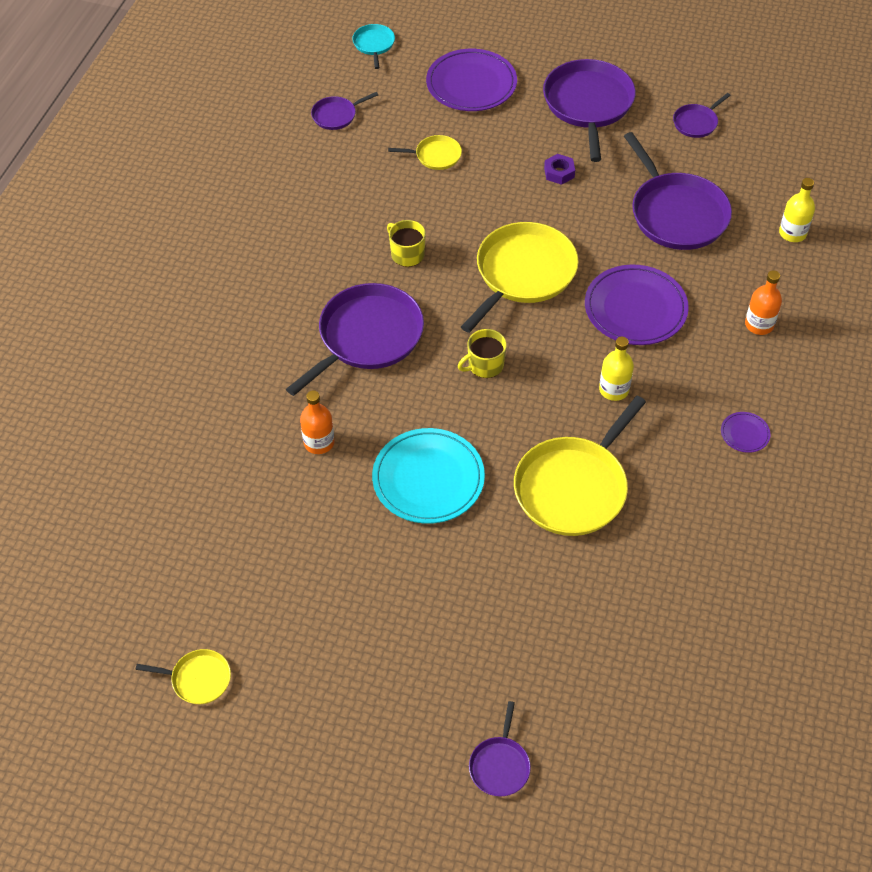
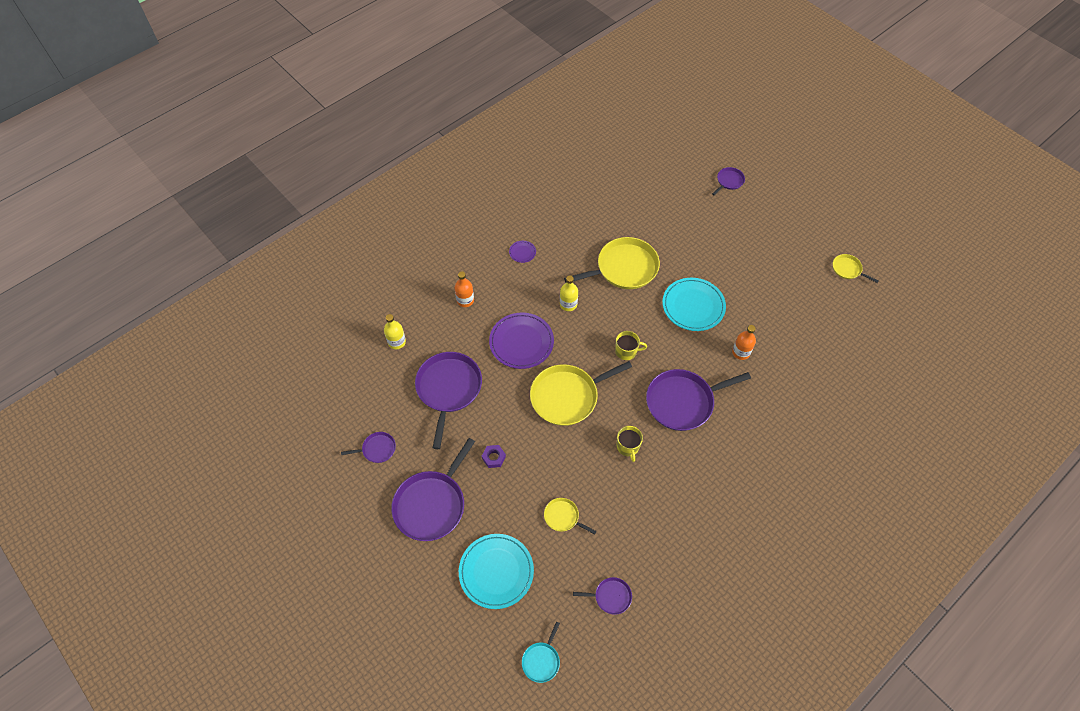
camera: 150 degrees left, 5 degrees up
purple plate [426,49,517,111] -> turquoise plate [459,534,534,609]

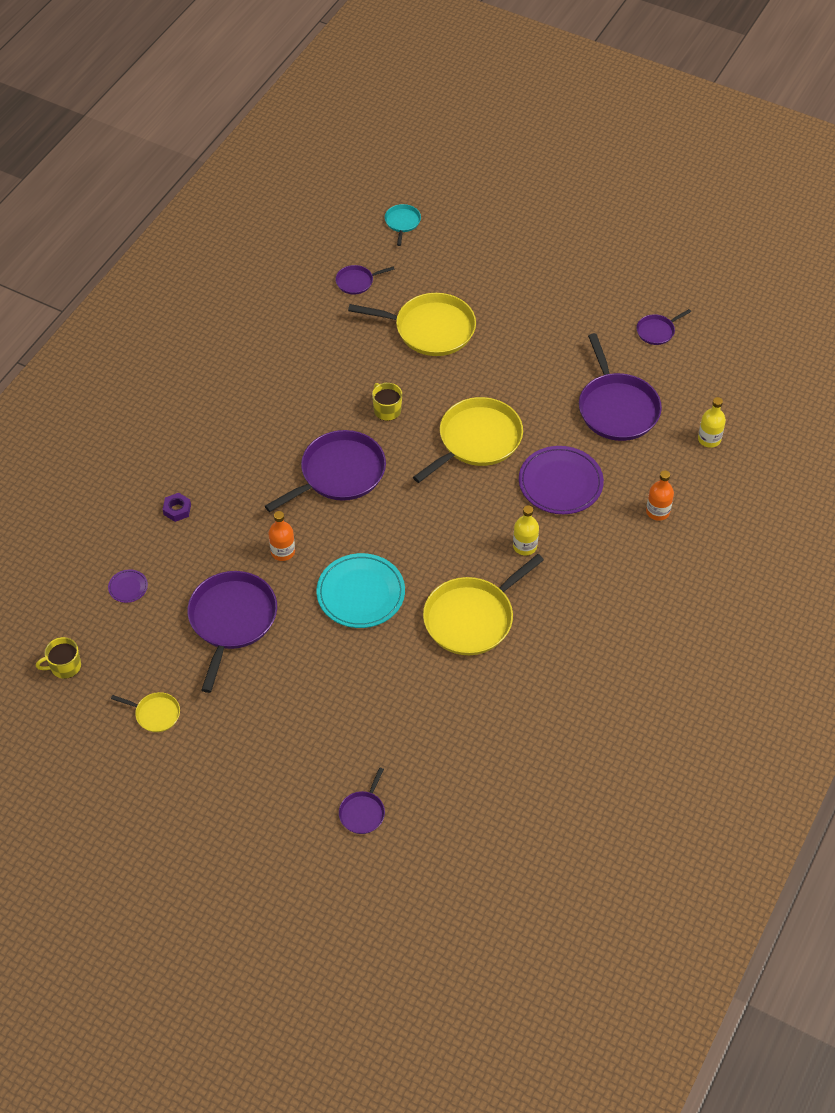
camera: 160 degrees right, 5 degrees down
purple pan [391,438,475,541] -> purple pan moved to [187,571,277,693]
turquoise plate [459,534,534,609] -> none
purple nut [482,445,506,468] -> purple nut moved to [162,493,191,522]
purple plate [509,241,536,263] -> purple plate moved to [108,569,148,603]
yellow pan [544,498,597,535] -> yellow pan [348,293,476,356], size x2.08
yellow mug [615,331,647,360] -> yellow mug moved to [36,637,81,679]

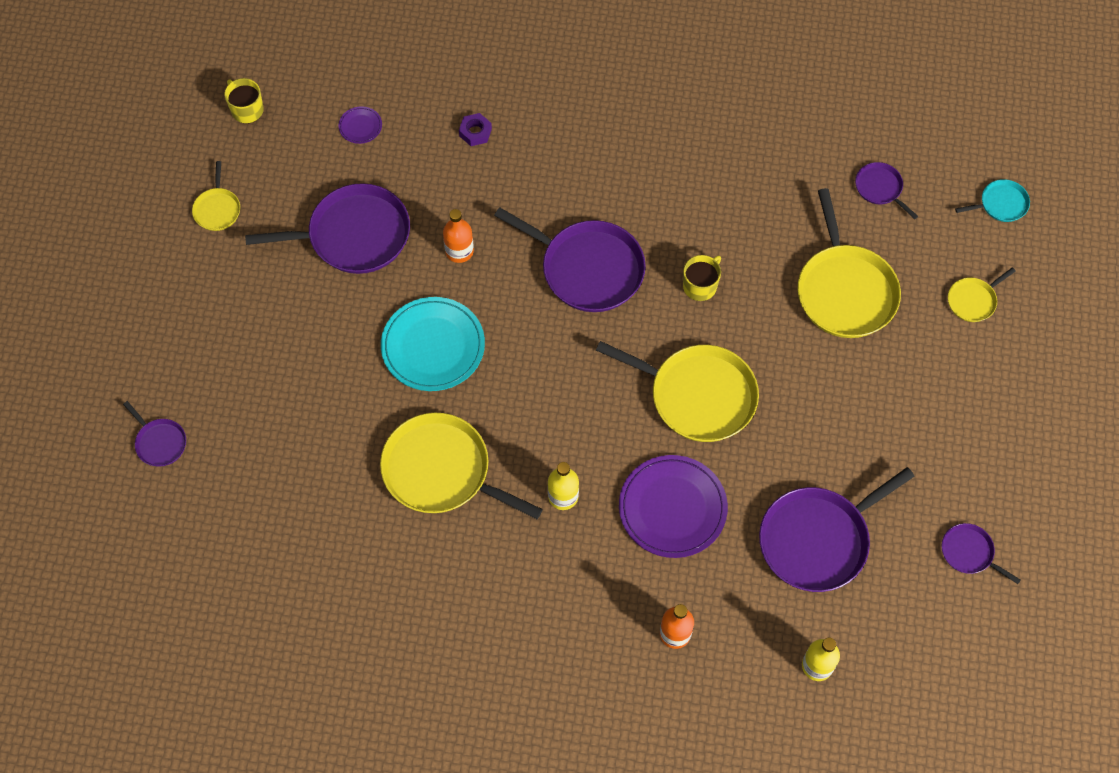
camera: 70 degrees right, 10 degrees up
purple pan [339,767,385,834] -> purple pan turned 135 degrees counterclockwise [123,401,186,467]
none -> yellow pan [948,267,1016,322]

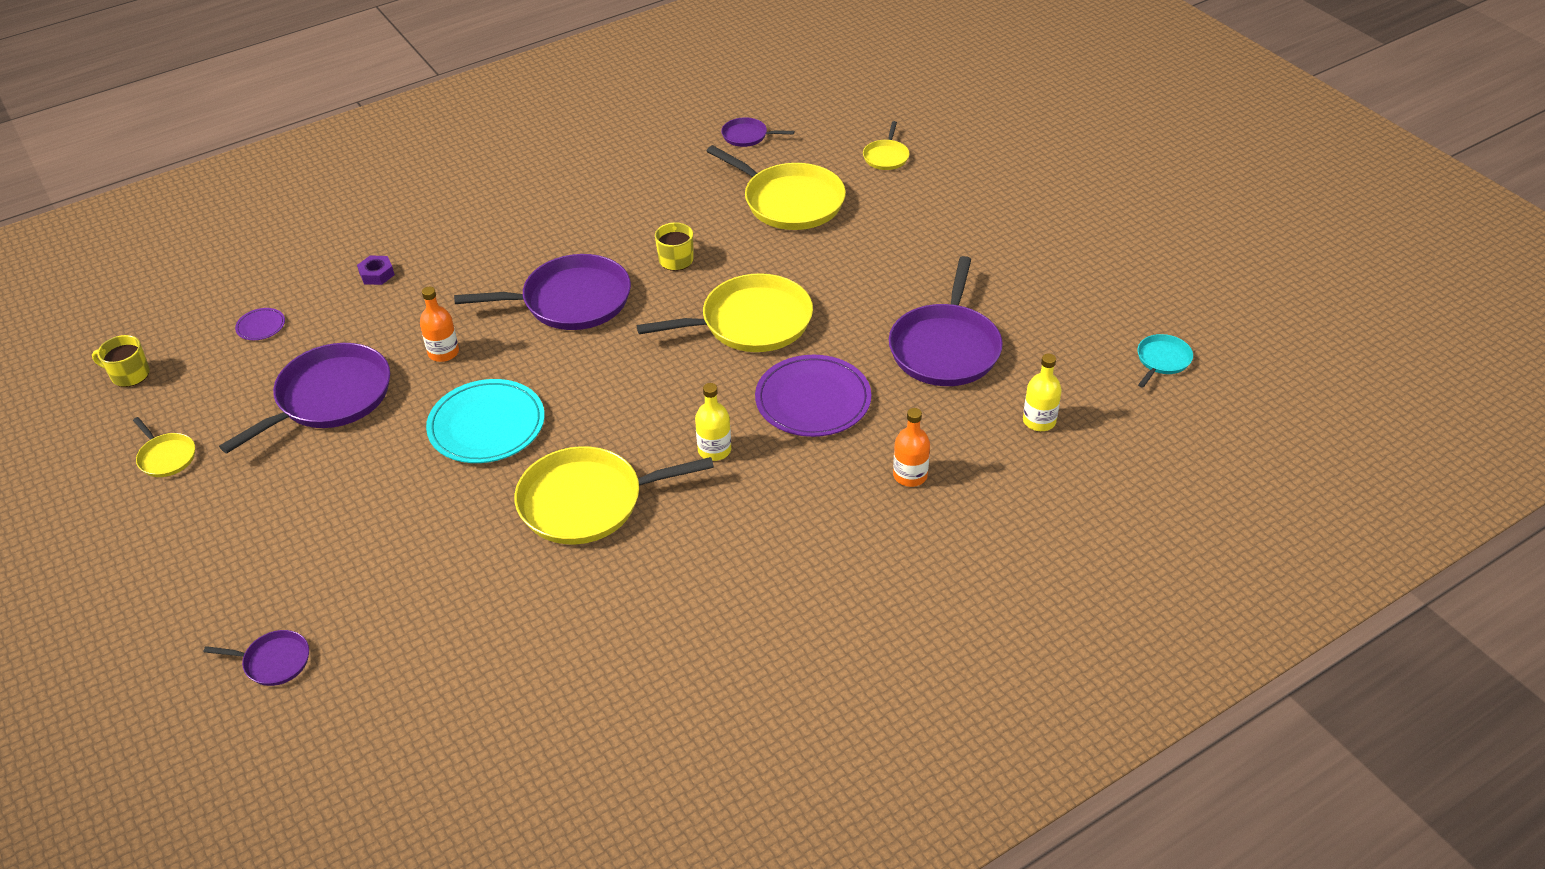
camera: 40 degrees left, 20 degrees down
purple pan [942,523,1021,584] -> none
turquoise pan [955,179,1030,222] -> turquoise pan moved to [1138,334,1193,388]

